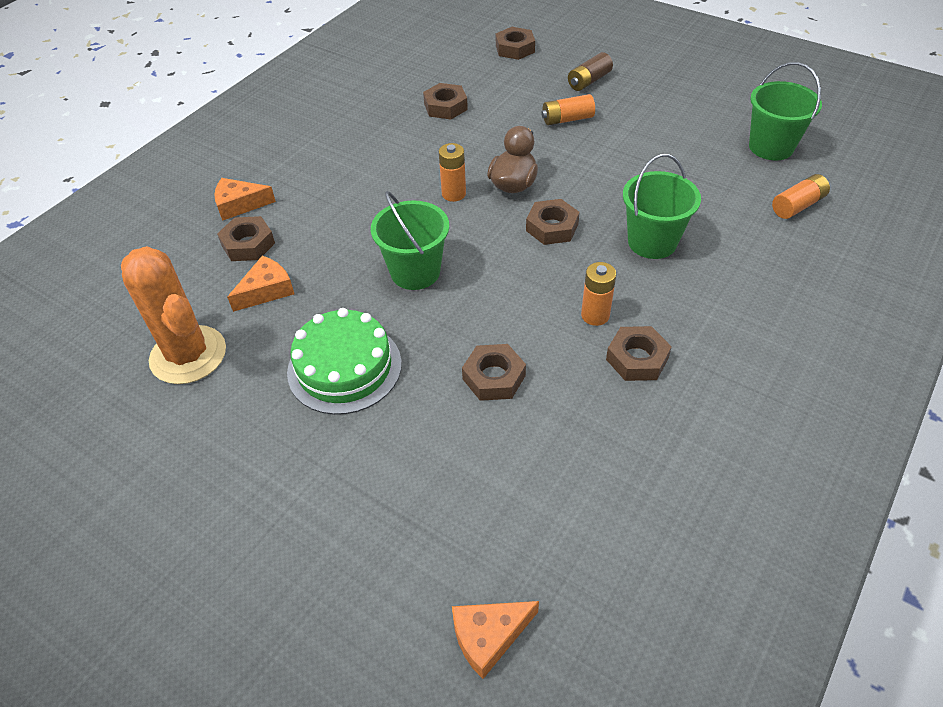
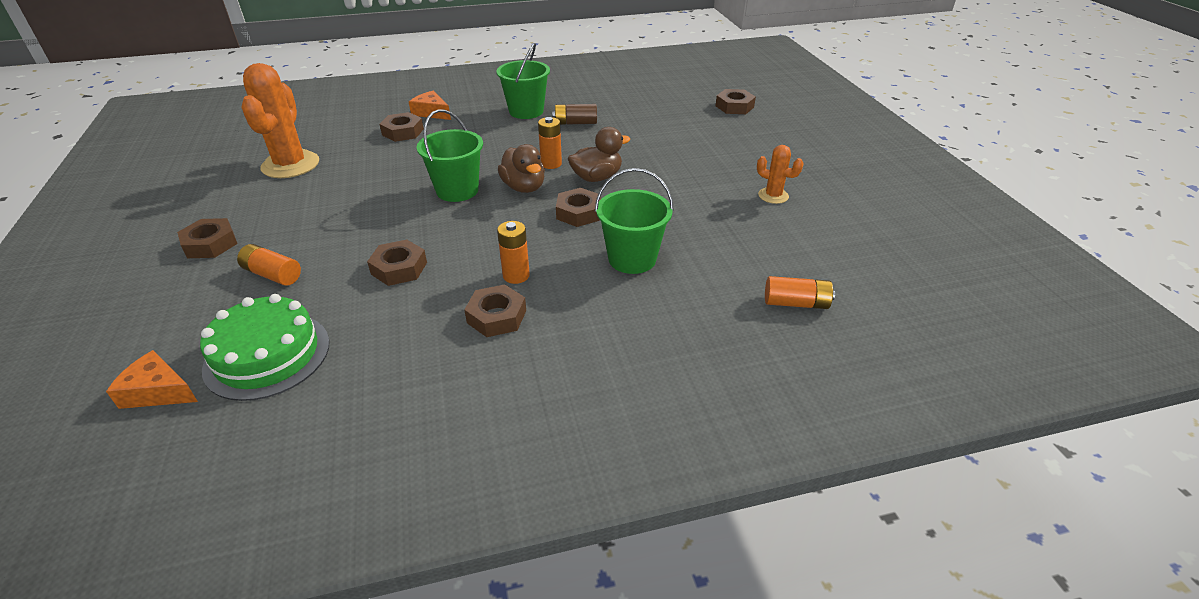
camera: 40 degrees right, 10 degrees down
orange cheese [227,256,294,312] -> none
green cake [287,308,402,415] -> green cake moved to [200,294,330,401]
brown nut [423,83,468,119] -> brown nut moved to [177,218,238,258]
orange battery [541,94,595,125] -> orange battery moved to [237,244,301,286]
brown battery [568,52,613,91] -> brown battery moved to [552,104,597,125]
green bucket [749,62,822,160] -> green bucket moved to [496,43,550,119]
none -> brown duck [498,144,545,193]
none -> orange cactus [757,145,804,204]

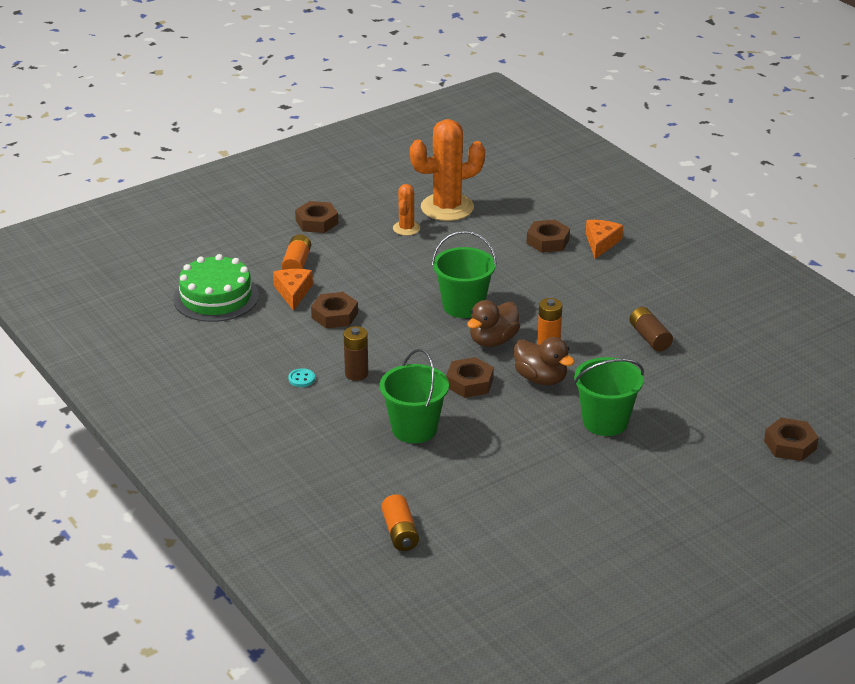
camera: 70 degrees right, 5 degrees down
orange cheese [106,350,198,409] -> orange cheese moved to [273,269,313,311]
brown nut [464,284,526,337] -> turquoise button [288,368,315,387]
green bucket [496,43,550,119] -> green bucket moved to [574,357,644,436]
orange battery [497,221,530,284] -> brown battery [344,326,368,381]
orange cactus [757,145,804,204] -> orange cactus moved to [393,184,420,236]

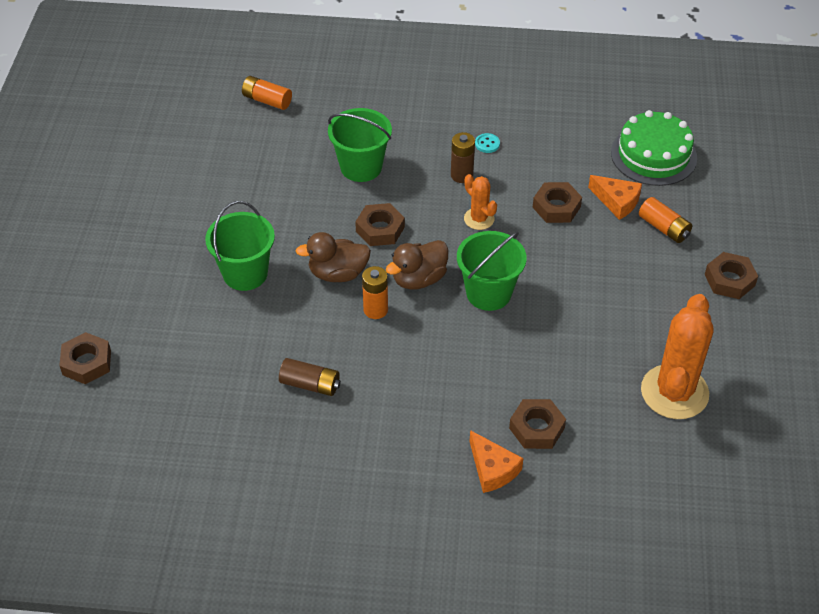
camera: 130 degrees right, 15 degrees up
orange cactus [393,184,420,236] -> orange cactus moved to [464,174,497,230]
brown duck [467,300,520,347] -> brown duck turned 120 degrees counterclockwise [386,240,448,290]

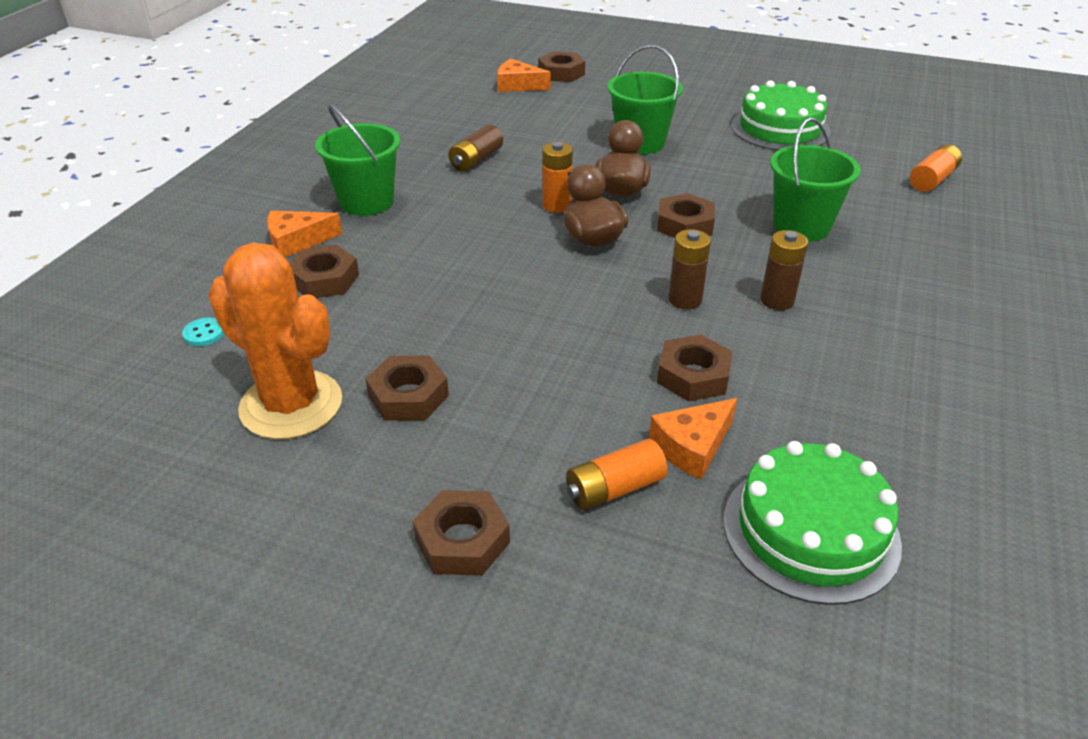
camera: 105 degrees right, 10 degrees down
green bucket [457,231,527,311] -> green bucket moved to [315,104,400,216]
orange cactus [464,174,497,230] -> brown battery [668,229,711,309]
turquoise button [475,133,500,153] -> turquoise button moved to [182,318,224,346]
none -> brown nut [365,356,449,421]
none -> orange cheese [497,59,551,92]
none -> green cake [731,80,831,151]

